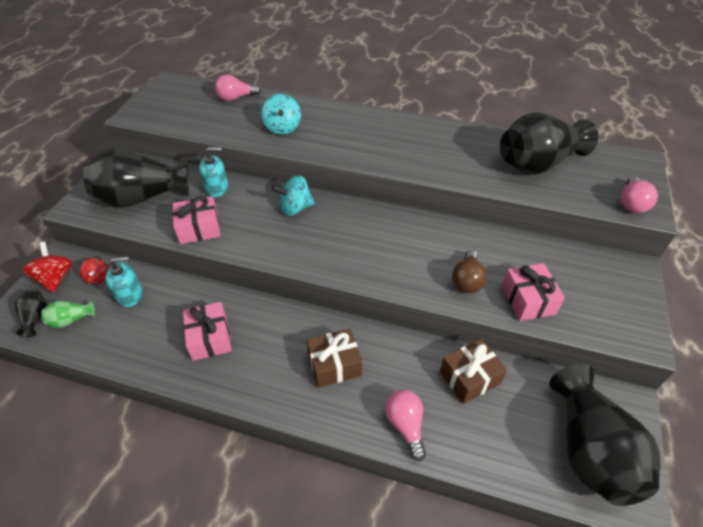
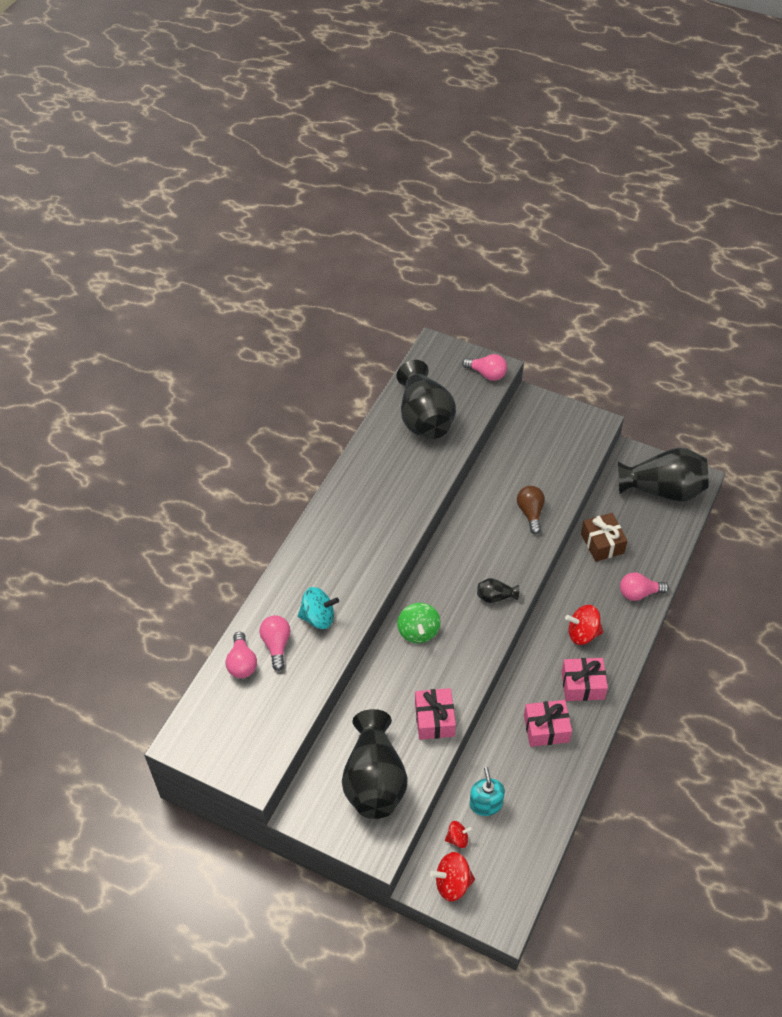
camera: 80 degrees left, 5 degrees up
black vase [15,290,47,337] -> black vase moved to [477,578,520,603]
green vase [42,301,95,328] -> none
turquoise soap dispenser [199,147,228,197] -> none
turquoise spinning top [272,175,315,216] -> green spinning top [397,603,440,643]
brown gift [307,329,362,388] -> red spinning top [565,605,603,645]
brown light bulb [452,250,487,293] -> brown light bulb turned 120 degrees counterclockwise [517,486,545,534]
pink gift [502,263,565,321] -> pink gift moved to [562,658,608,701]
none -> pink light bulb [259,615,291,671]

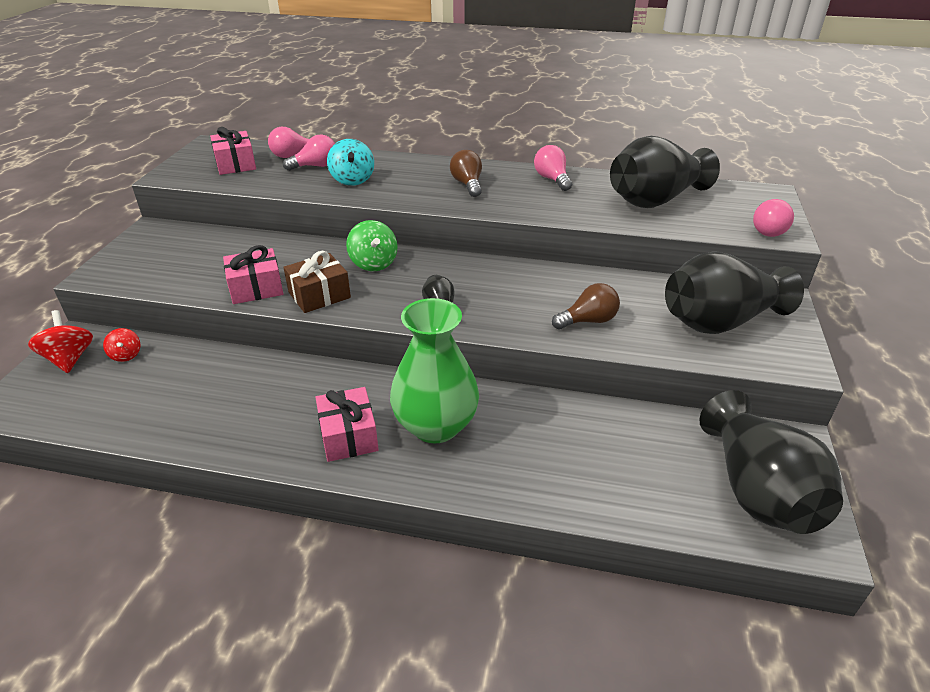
camera: 75 degrees right, 15 degrees down
black vase [342,709,408,819] -> black vase moved to [665,251,804,334]
green spinning top [397,603,440,643] -> green spinning top turned 90 degrees counterclockwise [346,220,398,271]
turquoise soap dispenser [470,767,505,816] -> none
pink gift [524,700,572,747] -> pink gift moved to [210,127,256,175]
red spinning top [565,605,603,645] -> green vase [390,298,479,443]
brown gift [581,513,627,562] -> brown gift moved to [283,251,351,313]
pink light bulb [620,572,669,601] -> pink light bulb moved to [534,145,572,191]
none -> brown light bulb [450,150,482,197]

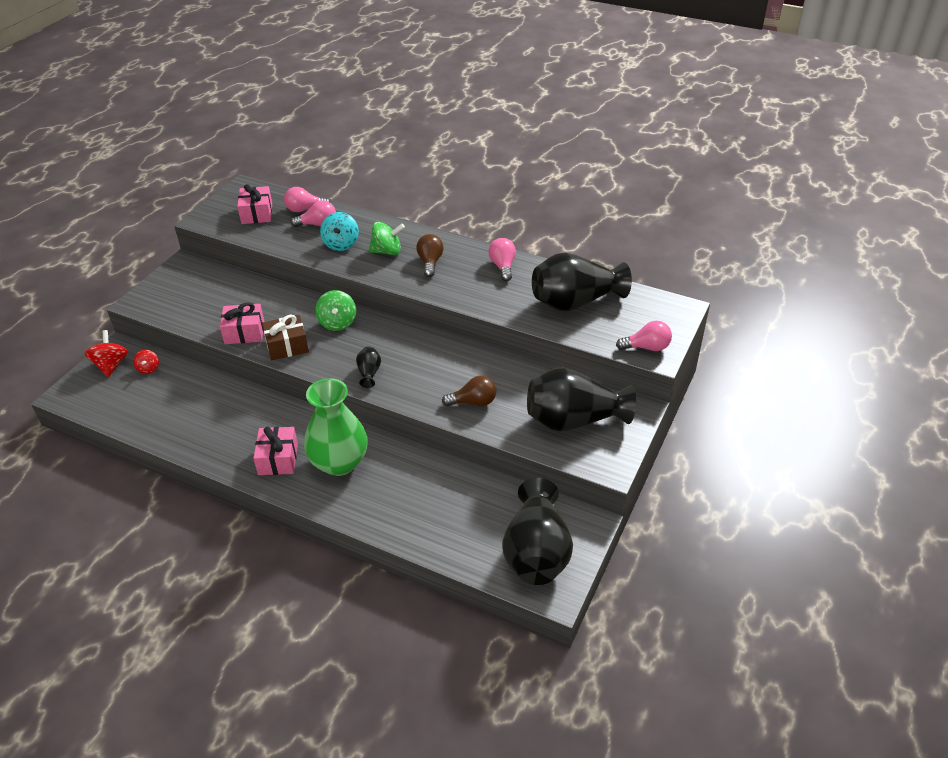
camera: 15 degrees right, 5 degrees up
pink light bulb [753,199,794,237] -> pink light bulb turned 120 degrees counterclockwise [616,321,672,351]
none -> green spinning top [369,222,405,255]

